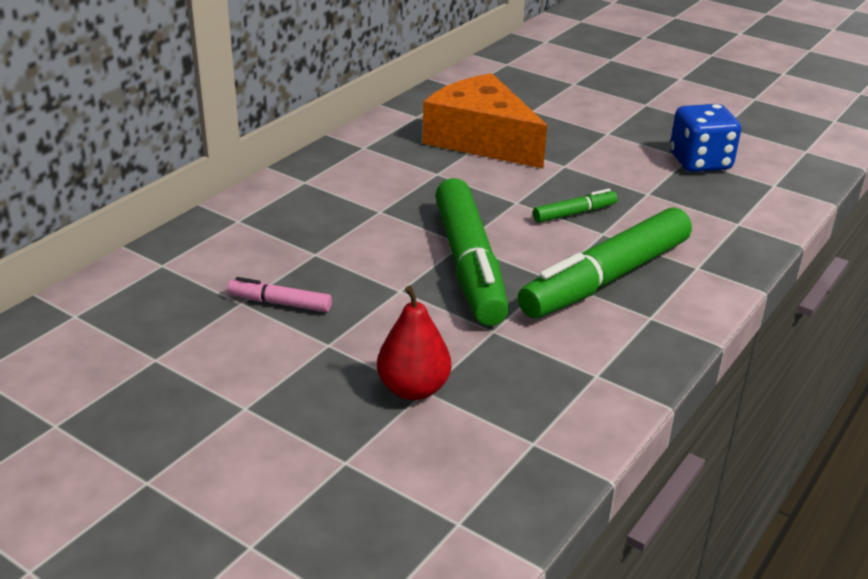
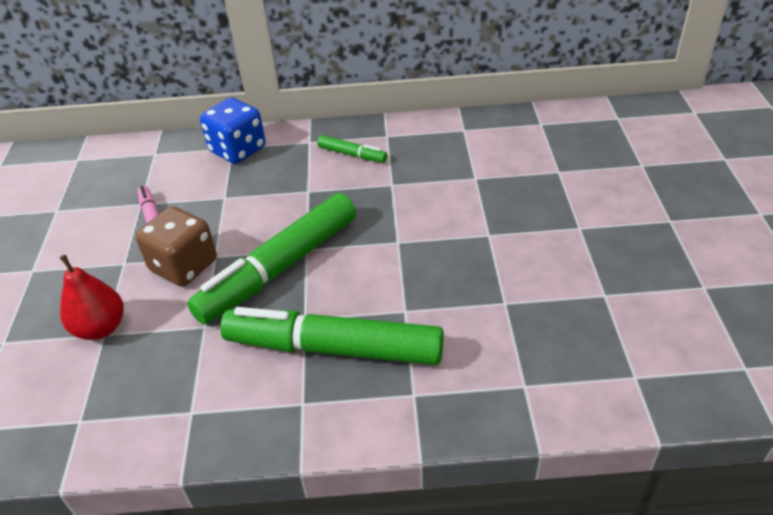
camera: 55 degrees right, 10 degrees up
orange cheese [423,73,547,168] -> none
green marker [533,189,618,223] -> green marker moved to [317,135,387,163]
blue dice [670,104,741,172] -> blue dice moved to [200,97,266,164]
none -> brown dice [136,206,217,287]

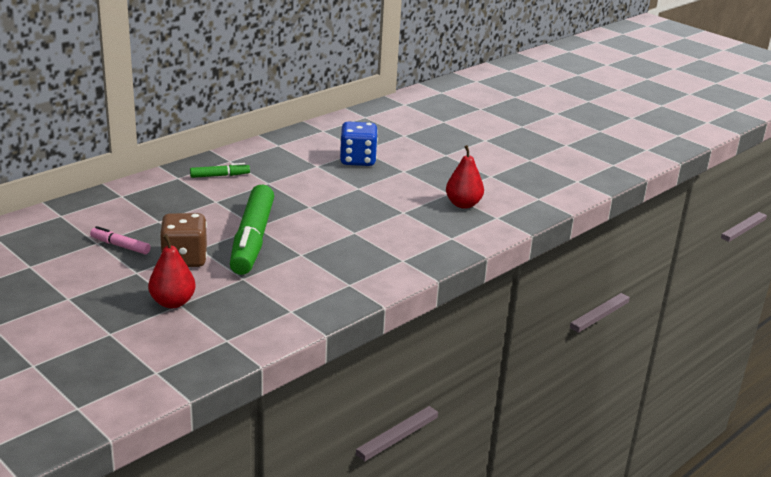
camera: 45 degrees left, 15 degrees down
blue dice [200,97,266,164] -> blue dice moved to [340,122,378,166]
green marker [220,307,444,365] -> none
none -> red pear [446,145,484,209]

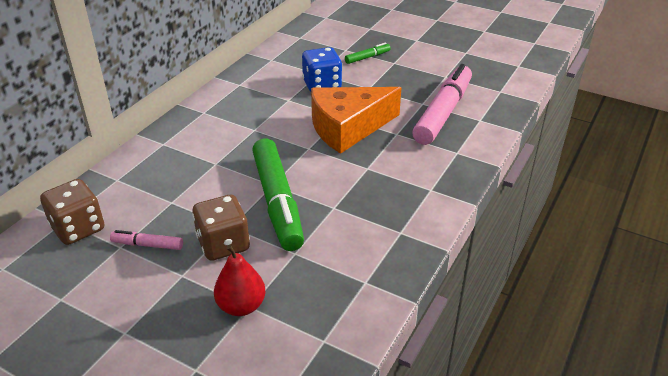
camera: 15 degrees left, 10 degrees up
green marker [190,163,250,178] -> green marker moved to [345,43,391,64]
red pear [446,145,484,209] -> pink marker [412,64,472,145]
none -> brown dice [40,179,104,245]
none -> orange cheese [311,87,401,154]

